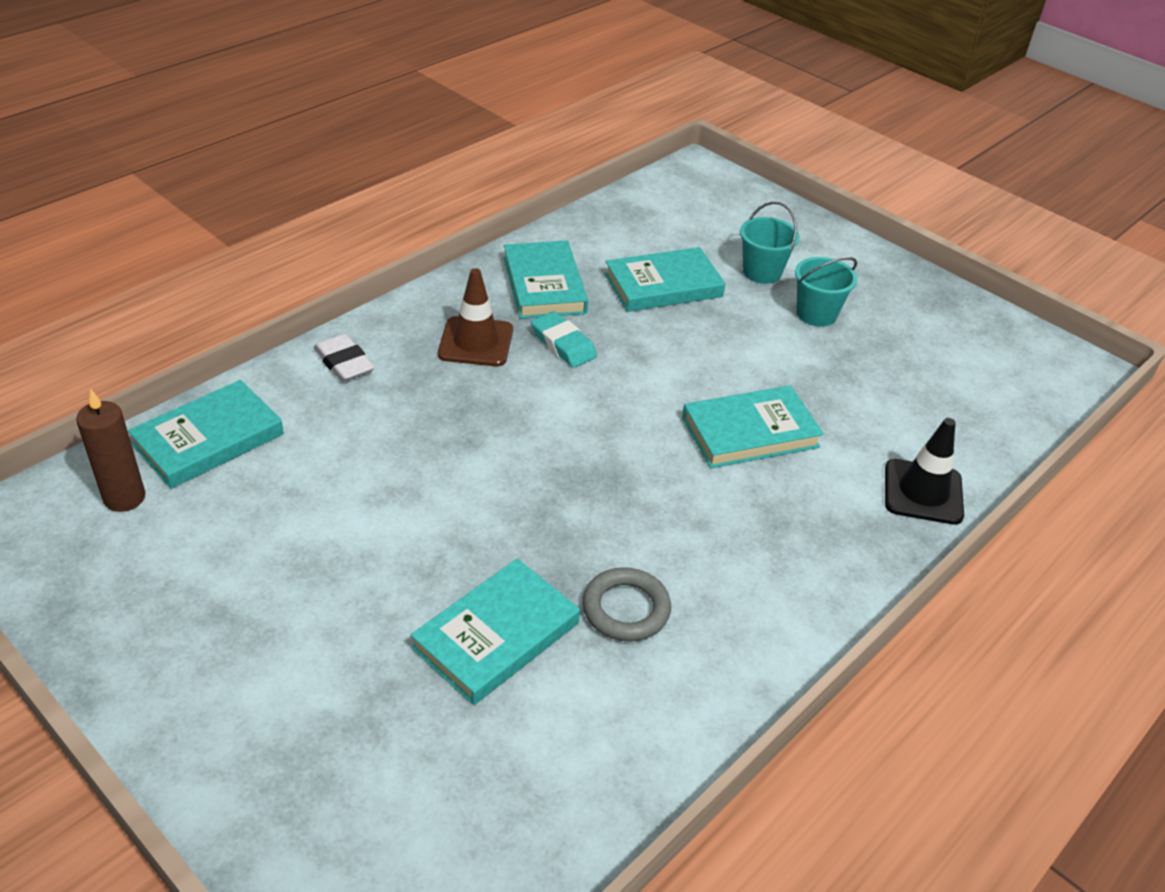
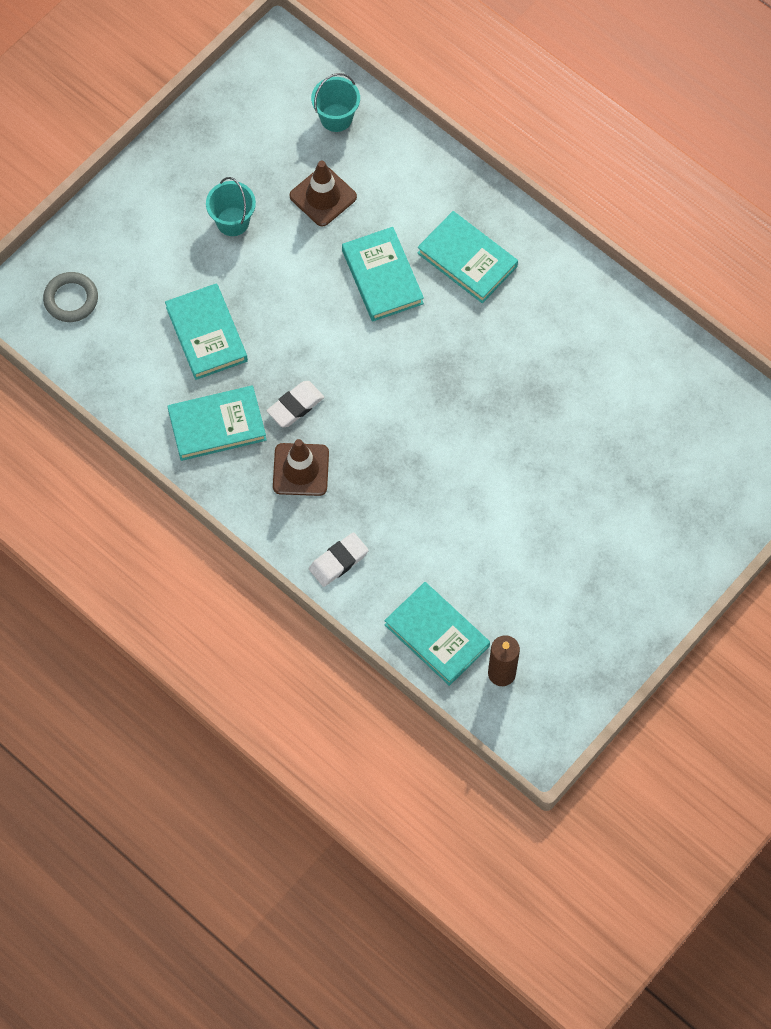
camera: 90 degrees left, 25 degrees up
turquoise book [411,558,580,705] -> turquoise book moved to [418,211,518,303]
turquoise eraser [531,311,597,368] -> white eraser [267,381,324,427]
grey ring [583,567,671,642] -> grey ring moved to [43,272,98,322]
turquoise bucket [740,202,800,284] -> turquoise bucket moved to [311,73,360,132]
black traffic cone [885,418,964,525] -> none
none -> brown traffic cone [290,161,357,227]

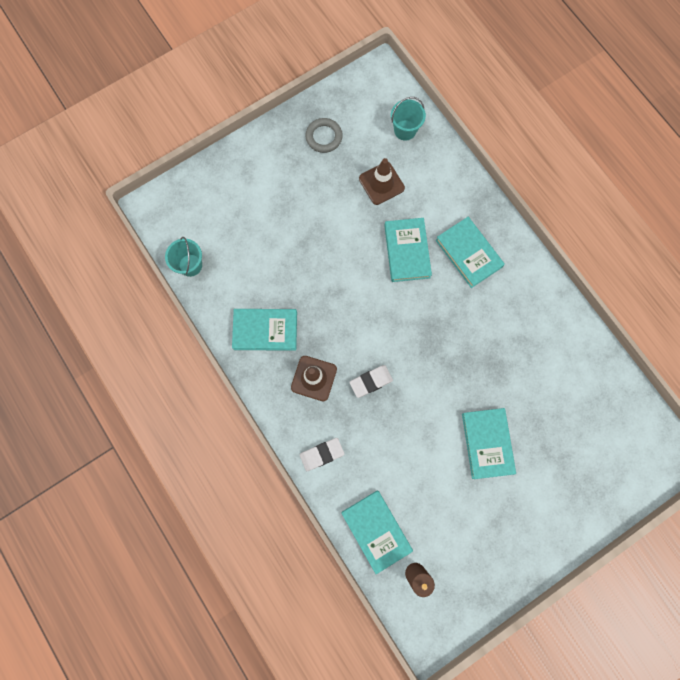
camera: 15 degrees right, 10 degrees up
grey ring [43,272,98,322] -> grey ring moved to [306,118,343,153]
turquoise book [165,283,248,380] -> turquoise book moved to [462,408,516,479]
turquoise bucket [206,177,256,236] -> turquoise bucket moved to [165,237,202,277]
white eraser [267,381,324,427] -> white eraser moved to [349,365,393,398]

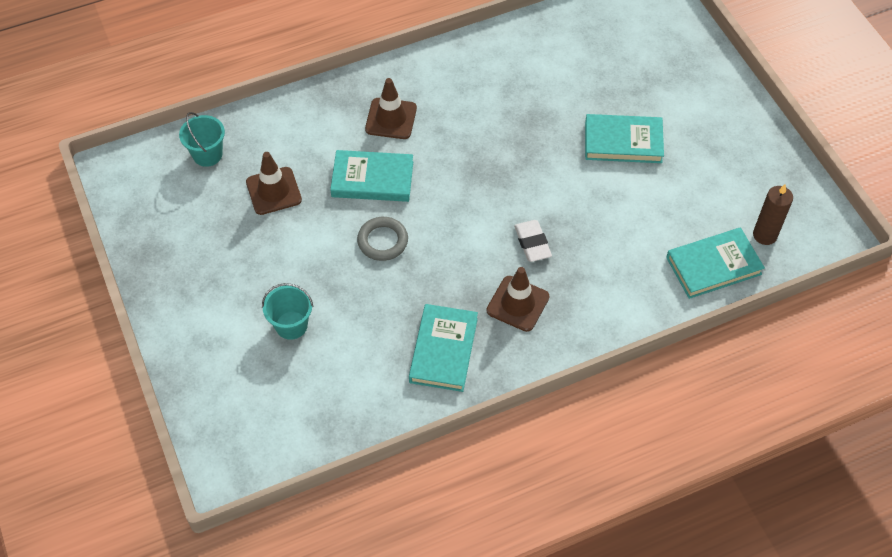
camera: 80 degrees left, 20 degrees down
turquoise bucket [165,237,202,277] -> turquoise bucket moved to [262,283,313,340]
white eraser [300,438,344,471] -> none
grey ring [306,118,343,153] -> grey ring moved to [357,217,408,261]
turquoise book [436,217,505,288] -> brown traffic cone [365,78,417,139]

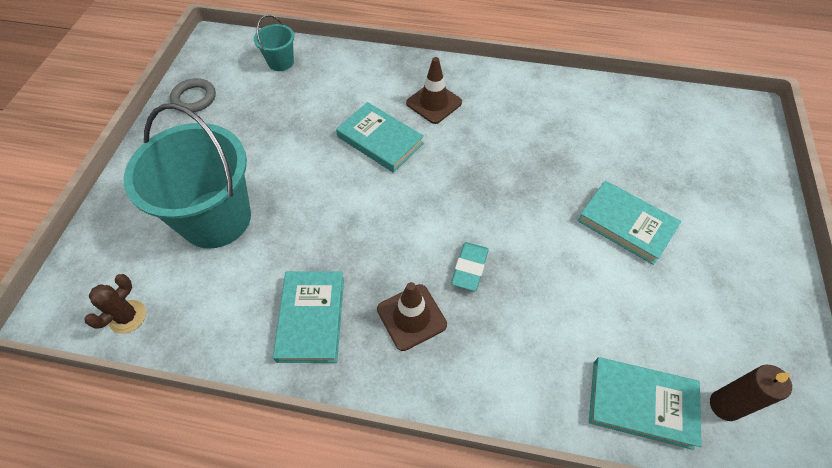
camera: 35 degrees right, 0 degrees up
brown traffic cone [246,152,302,215] -> none
turquoise bucket [262,283,313,340] -> turquoise bucket [124,103,251,249], size x2.20
grey ring [357,217,408,261] -> grey ring moved to [170,78,216,112]
turquoise book [409,304,478,392] -> turquoise book turned 45 degrees counterclockwise [273,271,344,363]
white eraser [514,220,552,262] -> turquoise eraser [451,242,489,291]
none -> brown cactus [84,274,146,334]

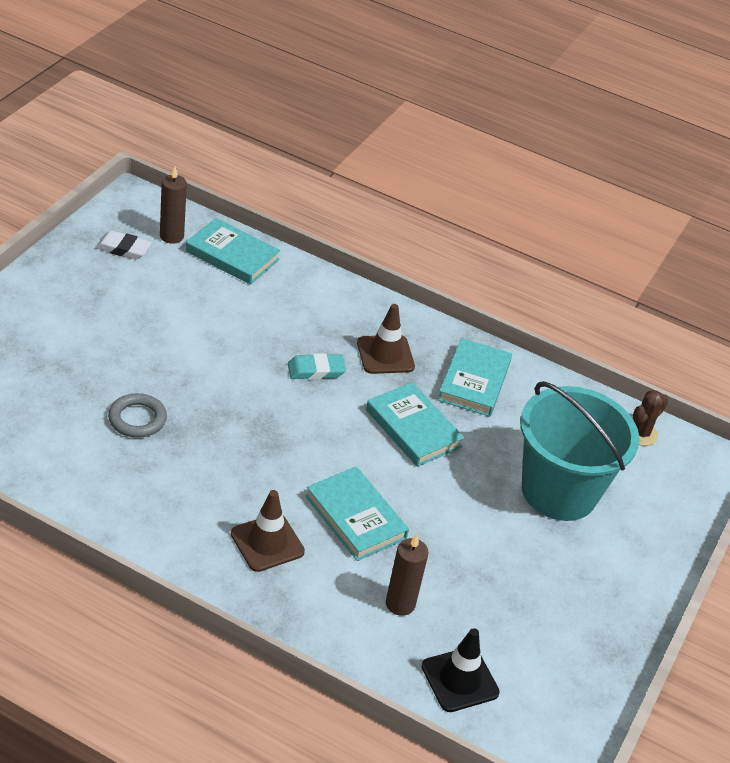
camera: 170 degrees left, 15 degrees down
grey ring [170,78,216,112] -> grey ring moved to [108,393,167,438]
turquoise bucket [254,15,294,71] -> black traffic cone [422,628,500,712]
turquoise eraser [451,242,489,291] -> turquoise eraser turned 45 degrees clockwise [288,353,346,380]
turquoise book [577,180,681,265] -> turquoise book moved to [366,382,464,467]
none -> white eraser [95,230,152,260]
none -> brown candle [386,534,429,616]

